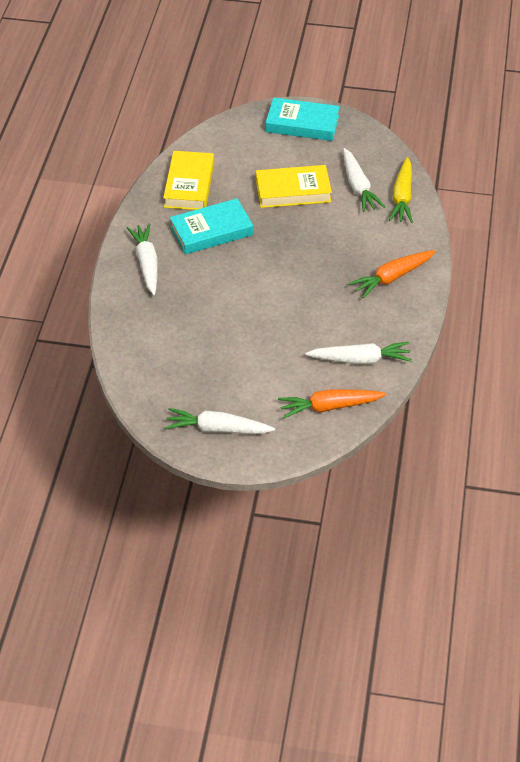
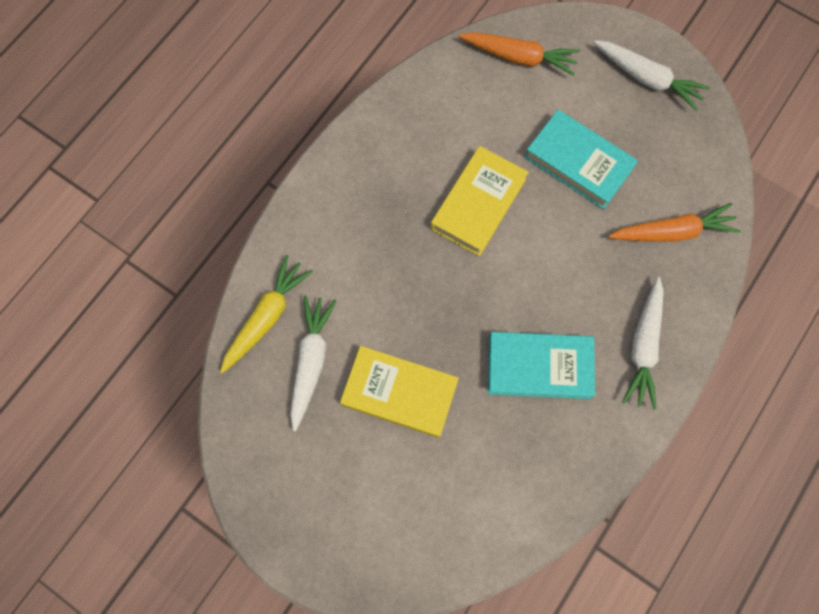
camera: 155 degrees left, 25 degrees up
yellow book [163,151,214,210] -> yellow book moved to [431,146,529,256]
turquoise book [266,97,340,141] -> turquoise book moved to [524,110,638,209]
white carrot [305,342,412,364] -> none
orange carrot [349,250,436,298] -> orange carrot moved to [609,203,741,242]

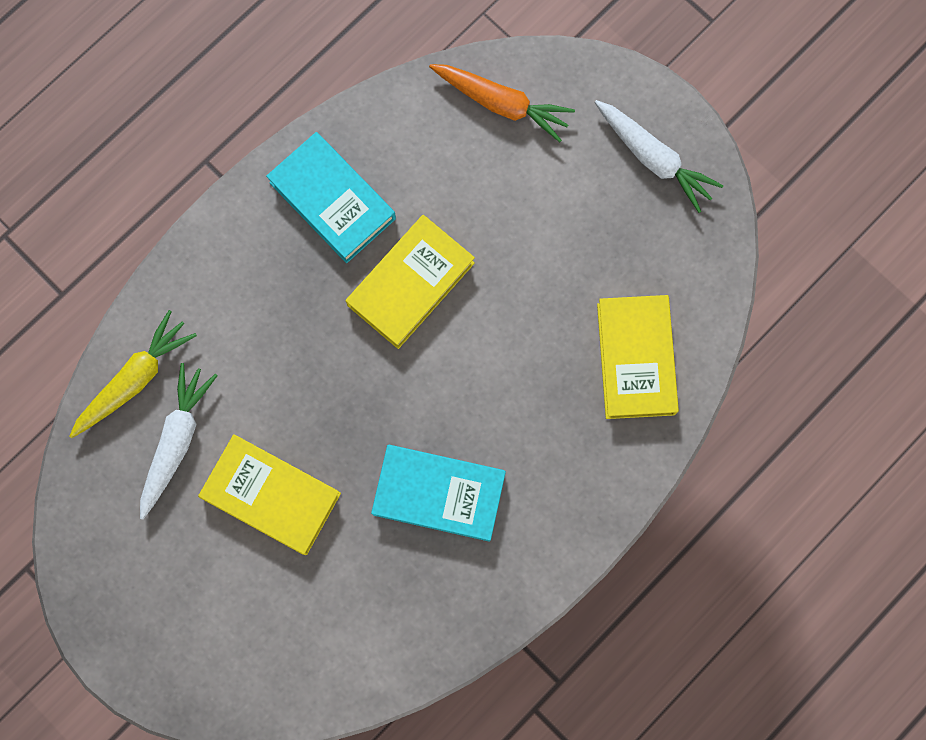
camera: 10 degrees right, 5 degrees up
turquoise book [524,110,638,209] -> turquoise book moved to [266,132,396,263]
orange carrot [609,203,741,242] -> yellow book [597,295,679,419]
white carrot [622,277,664,410] -> none

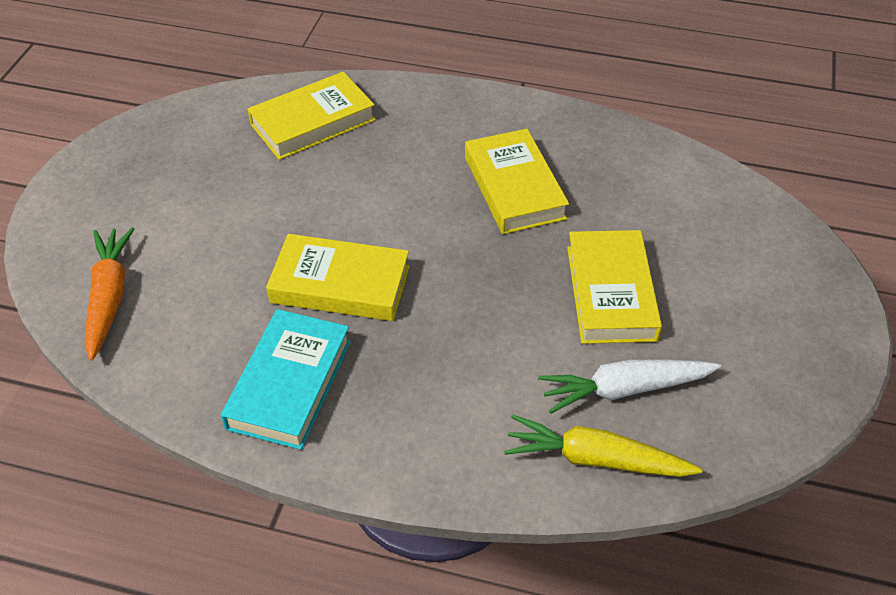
camera: 120 degrees left, 30 degrees down
turquoise book [371,445,506,542] -> yellow book [465,129,569,234]
white carrot [594,100,723,213] -> none

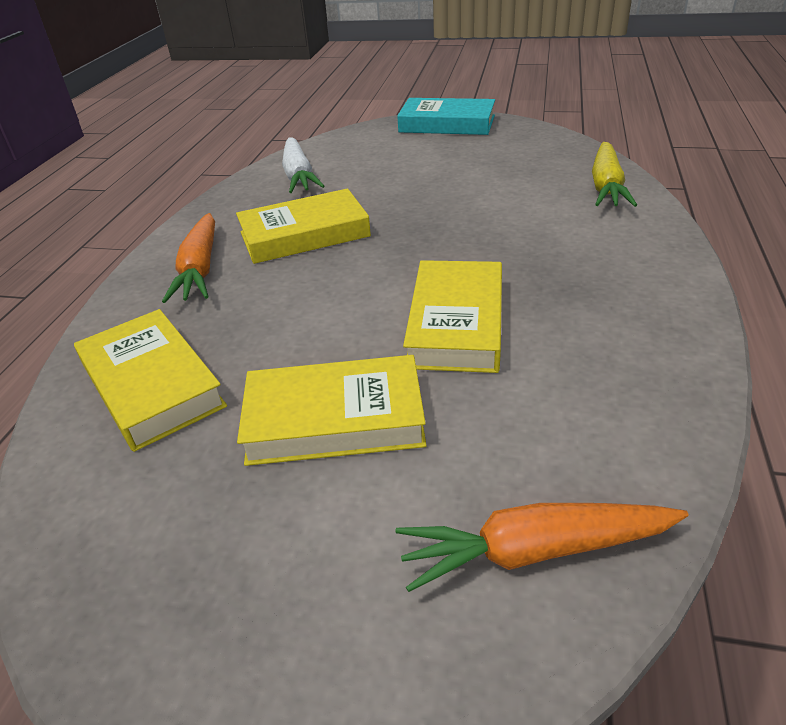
camera: 90 degrees left, 10 degrees down
turquoise book [221,309,351,450] -> turquoise book moved to [397,98,495,135]
white carrot [538,360,721,414] -> white carrot moved to [282,138,325,193]
yellow book [567,230,662,344] -> yellow book moved to [237,355,427,466]
none -> orange carrot [162,213,215,303]

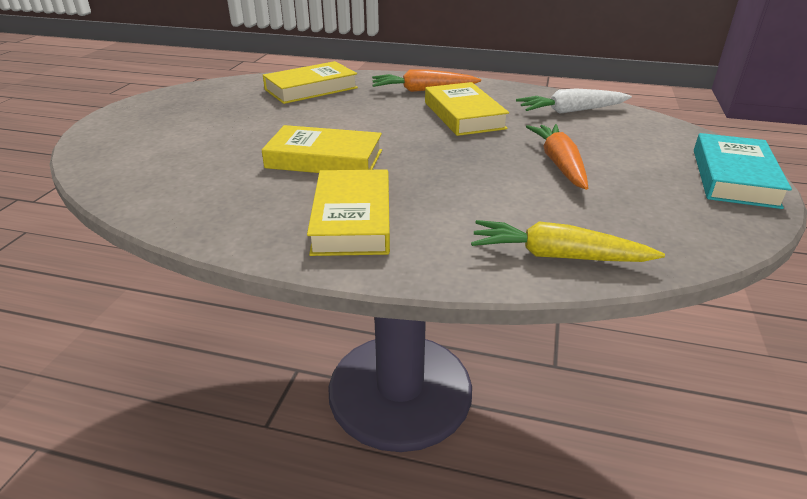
camera: 90 degrees right, 5 degrees down
yellow book [237,355,427,466] -> yellow book moved to [307,169,390,256]
orange carrot [396,503,689,592] -> orange carrot moved to [526,124,588,190]

